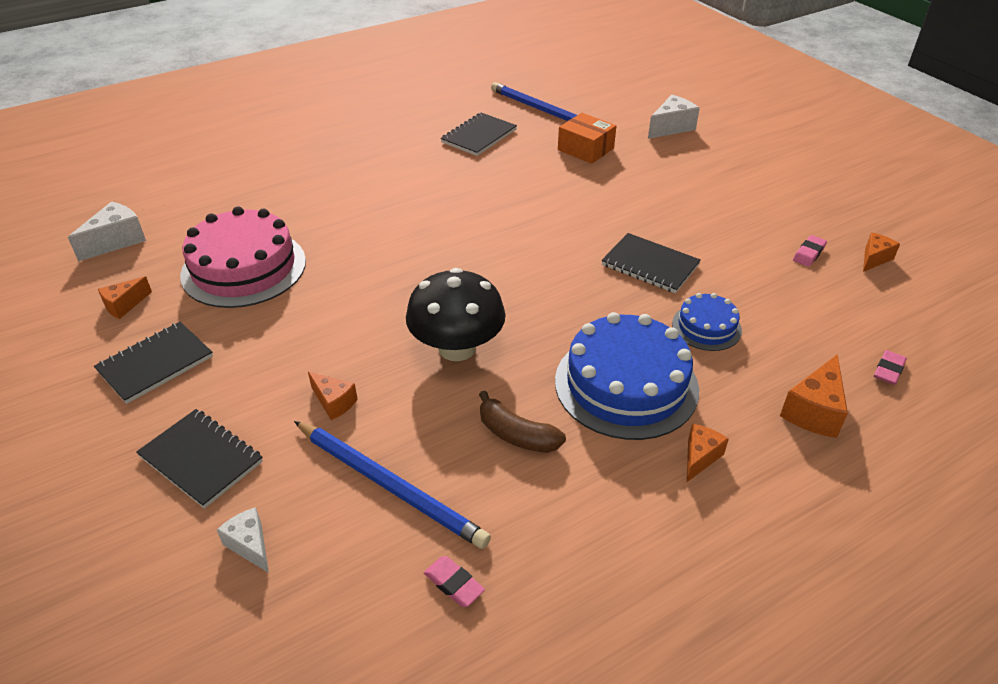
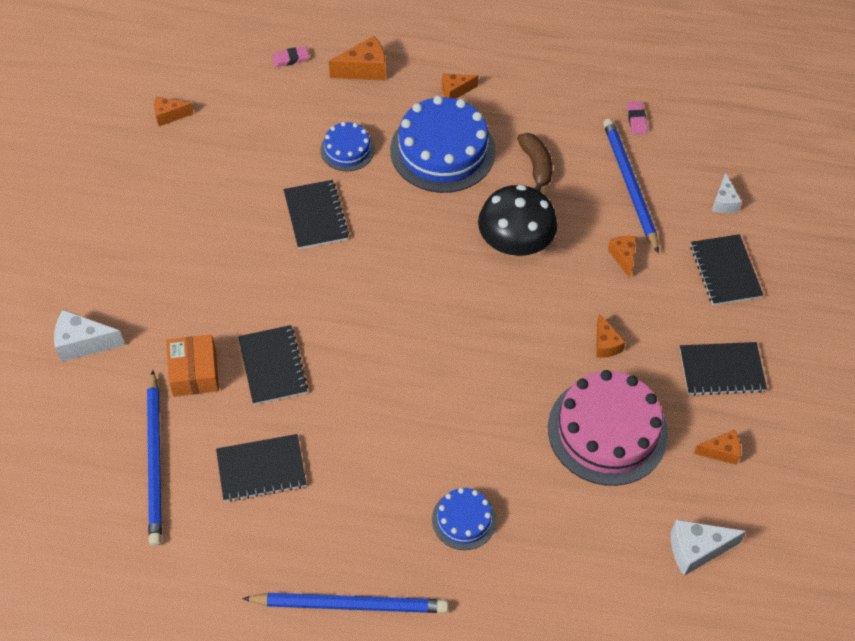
camera: 140 degrees left, 15 degrees up
pink eraser [793,235,827,267] -> none
none -> black notebook [238,325,308,405]
none -> blue pencil [242,593,448,613]
none -> blue cake [432,488,496,550]
none -> orange cheese [596,313,626,358]

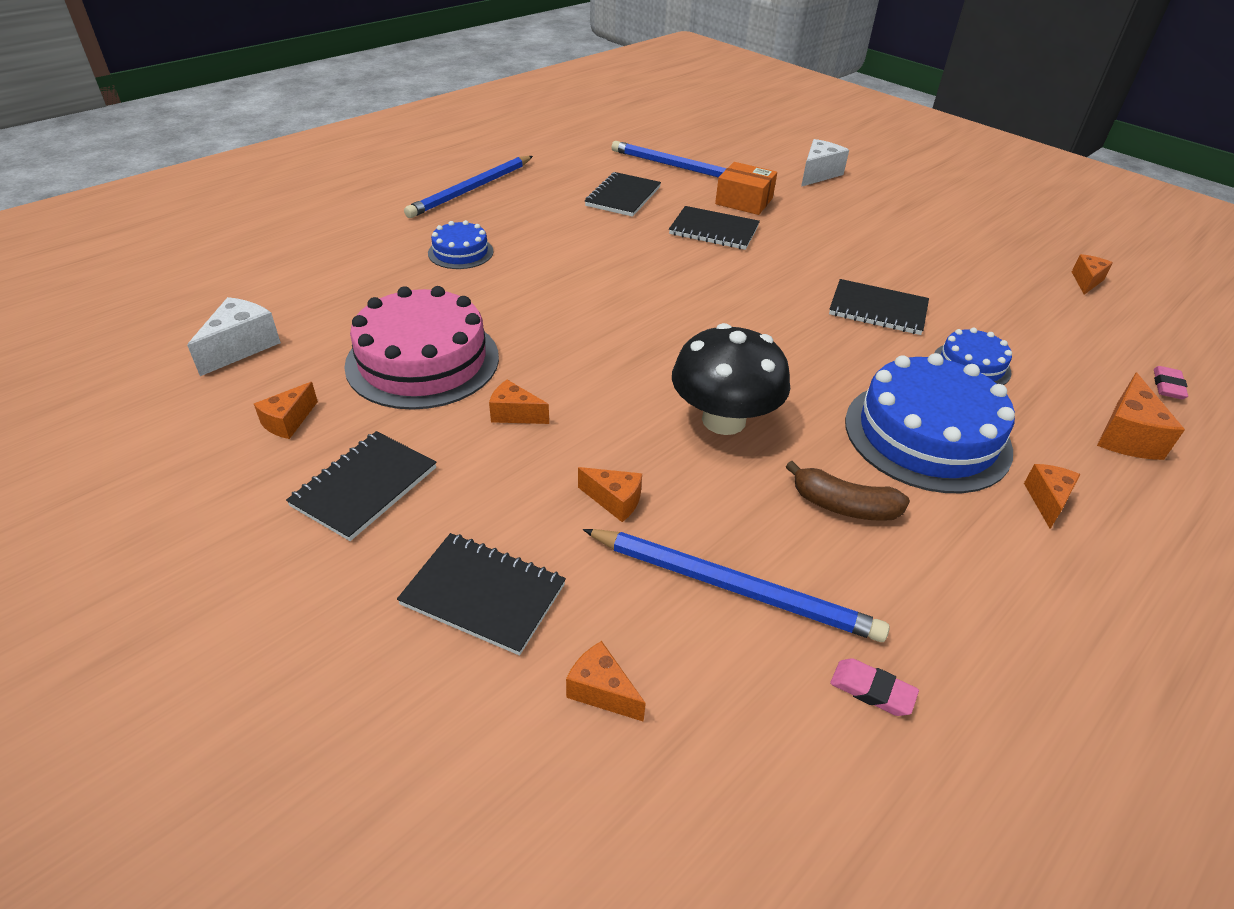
camera: 125 degrees right, 15 degrees down
white cheese [712,172,742,213] -> orange cheese [566,641,646,722]

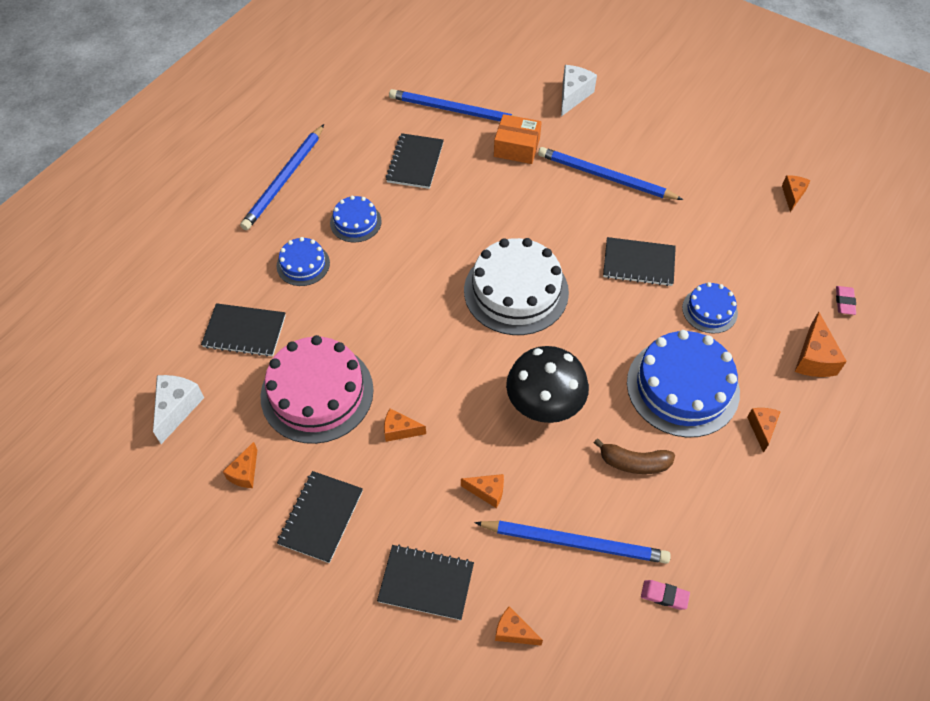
camera: 10 degrees left, 15 degrees up
black notebook [669,206,760,250] -> black notebook moved to [201,303,286,357]
none -> blue cake [330,196,382,243]
none -> white cake [464,238,569,335]
none -> blue pencil [538,147,683,200]

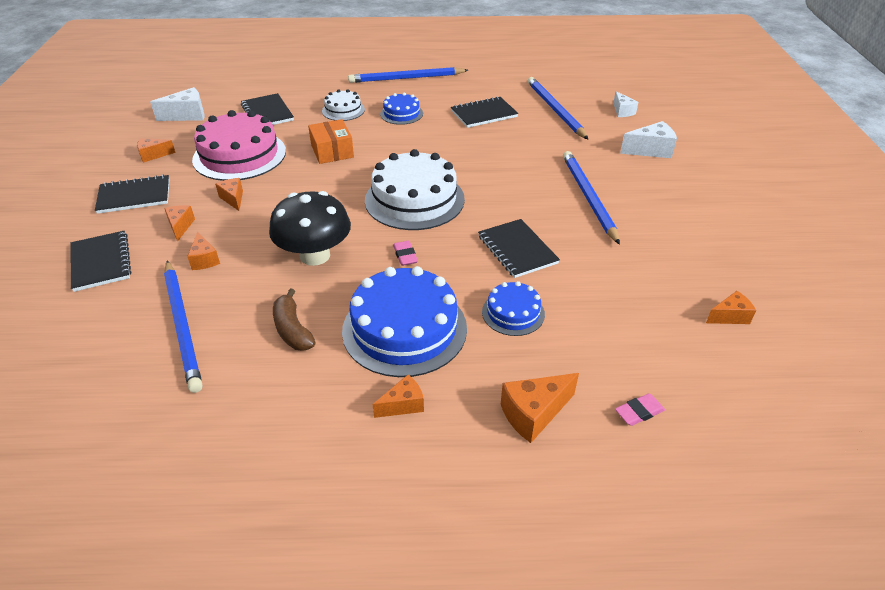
camera: 55 degrees right, 15 degrees down
blue cake [277,237,330,286] -> white cake [322,89,365,121]
orange box [494,114,542,164] -> orange box moved to [308,119,354,164]
orange cheese [495,607,543,645] -> orange cheese moved to [164,205,195,242]
pink eraser [641,580,690,610] -> pink eraser moved to [393,241,418,266]
none -> white cheese [613,91,638,117]

